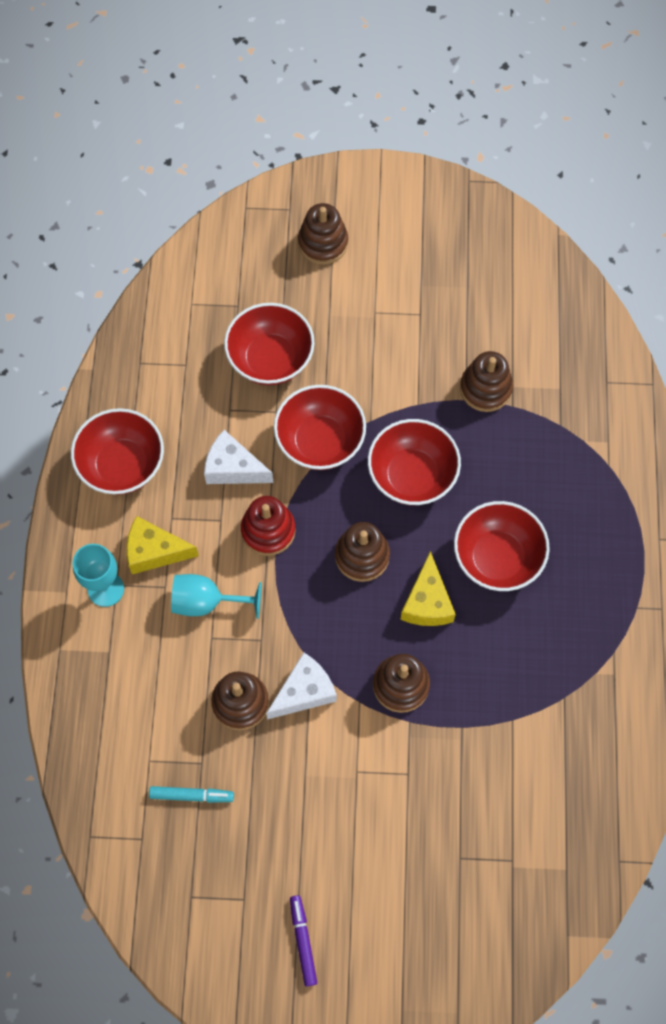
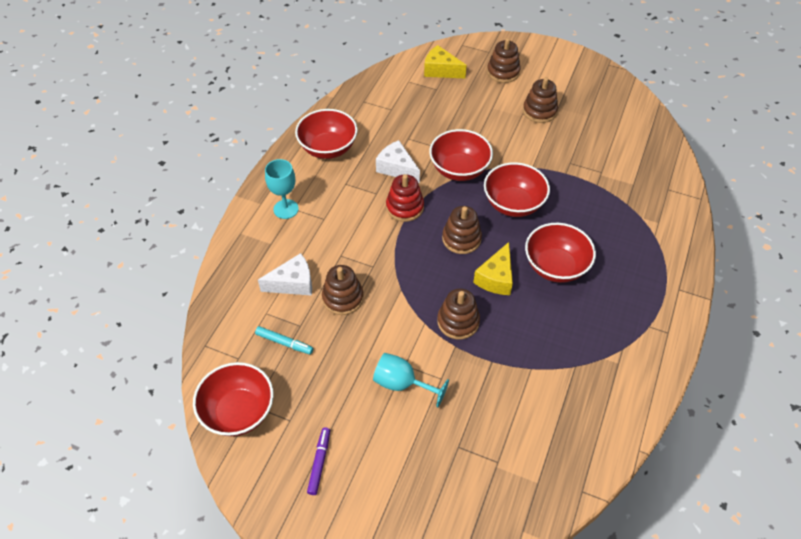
camera: 20 degrees right, 15 degrees down
yellow cheese [127,516,199,574] -> yellow cheese moved to [424,45,467,78]
turquoise goblet [171,574,262,619] -> turquoise goblet moved to [373,353,449,408]
red bowl [224,303,315,385] -> red bowl moved to [193,362,274,436]
white cheese [266,652,337,720] -> white cheese moved to [258,253,312,296]
brown stacking toy [460,351,513,412] -> brown stacking toy moved to [523,77,558,123]

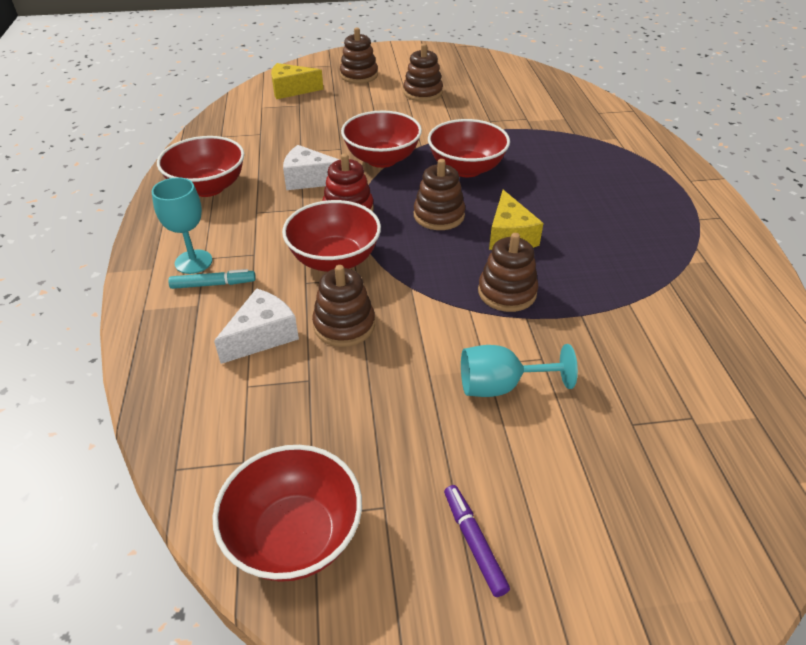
camera: 30 degrees left, 10 degrees down
turquoise marker [255,326,313,354] -> turquoise marker moved to [168,269,256,289]
red bowl [525,223,596,283] -> red bowl moved to [282,200,381,272]

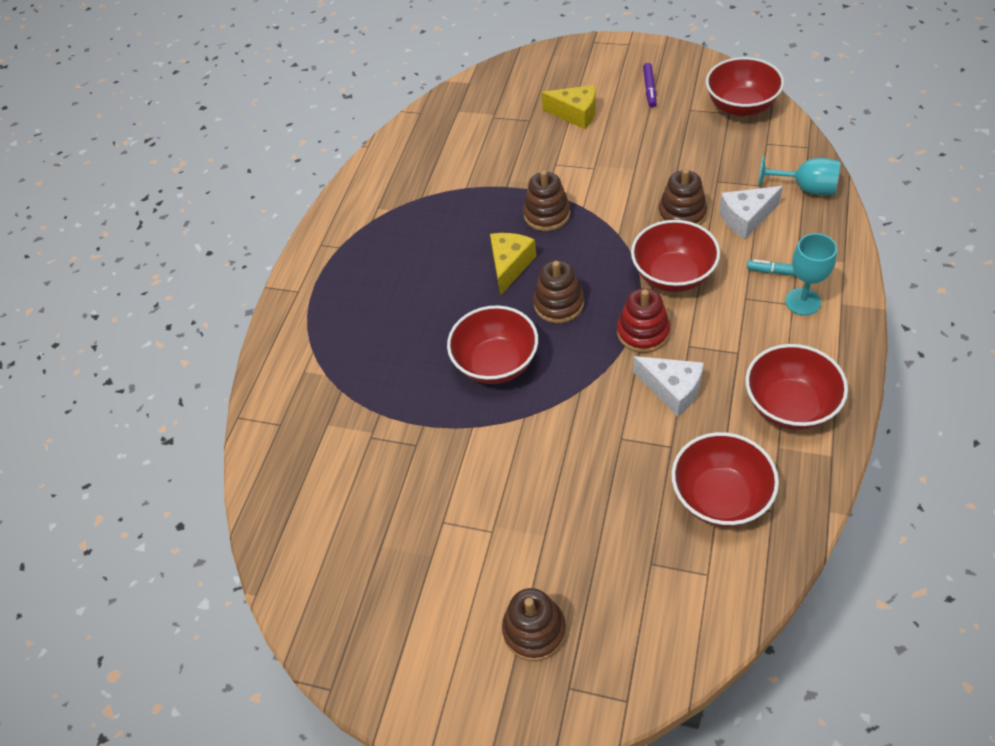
camera: 150 degrees left, 10 degrees up
yellow cheese [271,63,323,99] -> yellow cheese moved to [541,85,596,129]
red bowl [341,111,422,168] -> red bowl moved to [671,432,779,527]
brown stacking toy [403,44,443,102] -> none
turquoise goblet [461,344,578,397] -> turquoise goblet moved to [758,156,840,195]

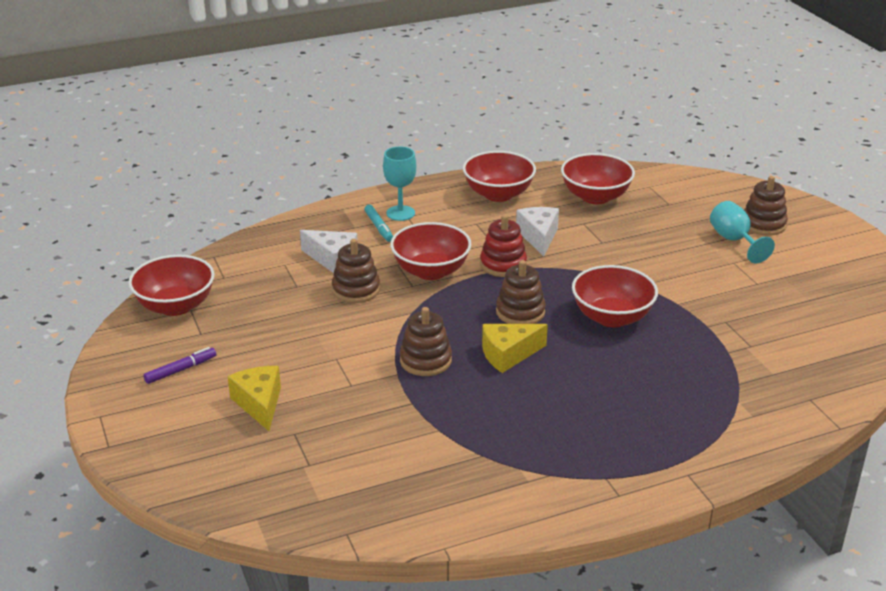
camera: 135 degrees left, 20 degrees down
turquoise goblet [758,156,840,195] -> turquoise goblet moved to [710,201,775,263]

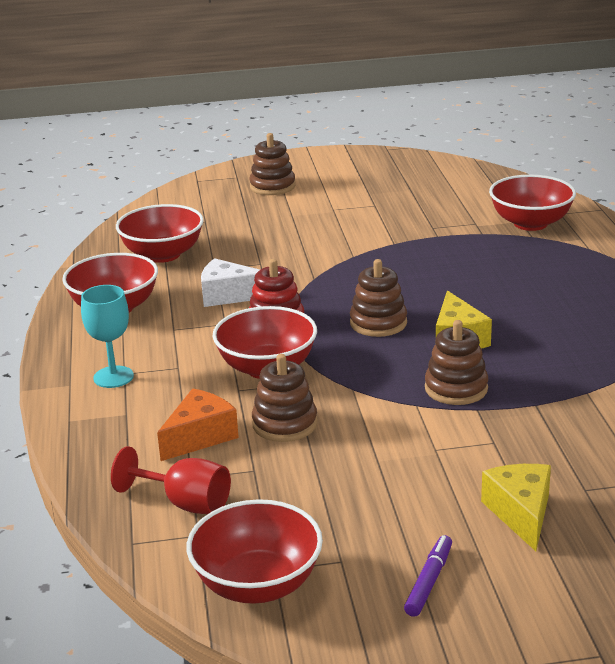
camera: 75 degrees left, 5 degrees down
purple marker [144,347,216,384] -> purple marker turned 45 degrees clockwise [404,535,452,617]
yellow cheese [228,366,281,431] -> yellow cheese turned 90 degrees clockwise [481,464,551,551]
white cheese [300,230,358,273] -> orange cheese [157,389,239,461]
turquoise marker [364,205,393,242] -> none
red bowl [572,265,658,327] -> red bowl moved to [489,175,576,231]
turquoise goblet [710,201,775,263] -> none
none -> red goblet [111,446,231,514]

